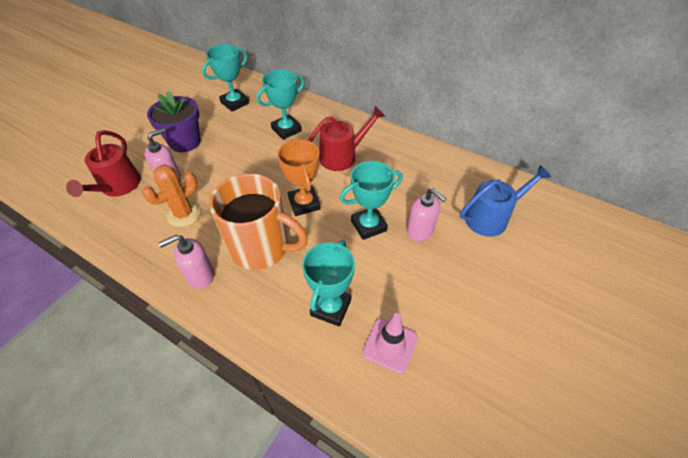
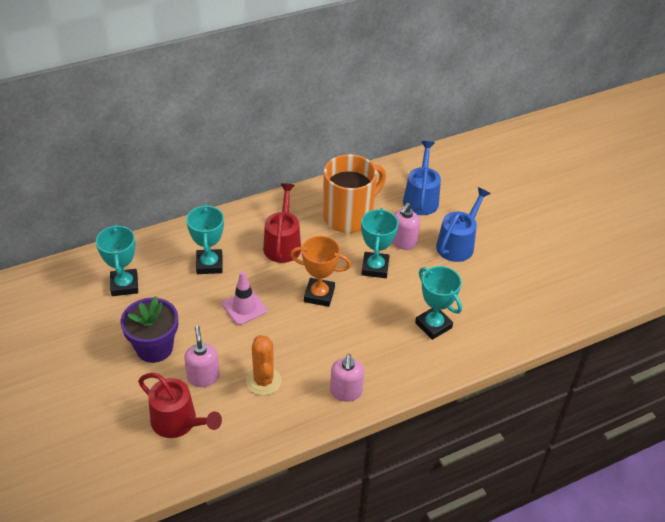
camera: 60 degrees left, 5 degrees down
orange mug [209,173,308,270] -> orange mug moved to [323,154,386,233]
pink traffic cone [362,313,418,374] -> pink traffic cone moved to [222,271,267,325]
pink soap dispenser [407,188,447,241] -> pink soap dispenser turned 135 degrees clockwise [392,203,420,250]
none -> blue watering can [436,187,491,262]

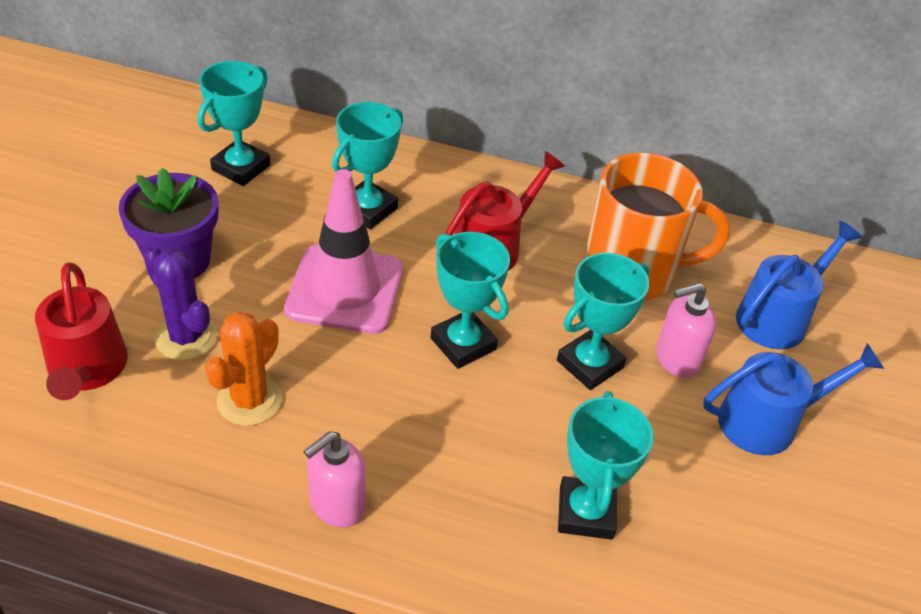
camera: 40 degrees right, 0 degrees up
pink soap dispenser [184,326,220,387] -> purple cactus [143,246,217,360]
pink traffic cone [222,271,267,325] -> pink traffic cone [284,169,403,334], size x1.65
orange trophy [290,236,351,307] -> turquoise trophy [431,232,510,369]

